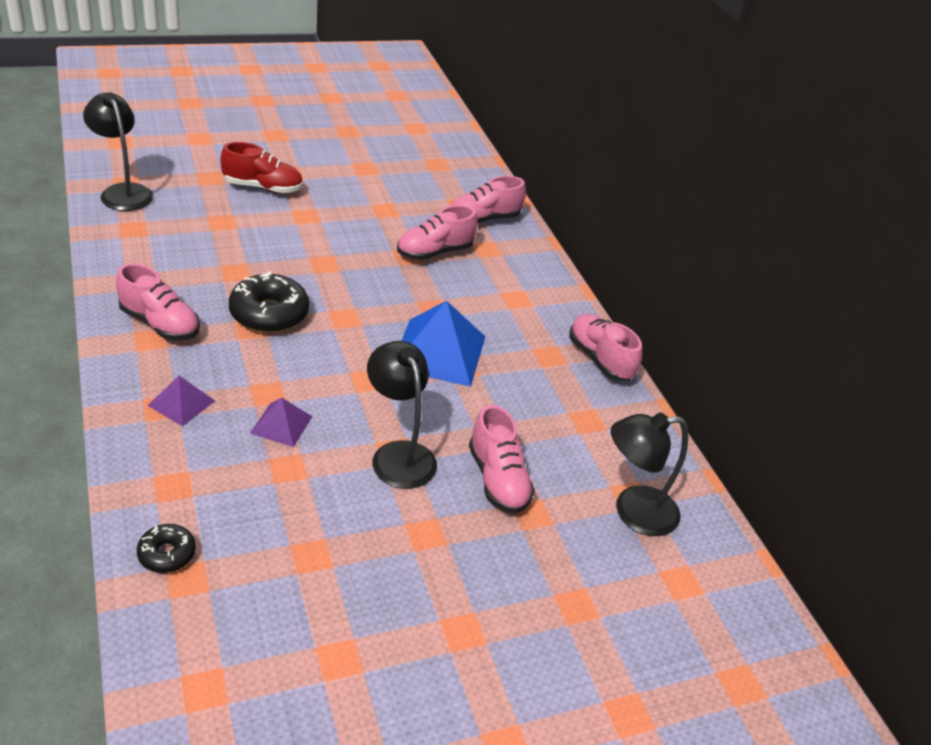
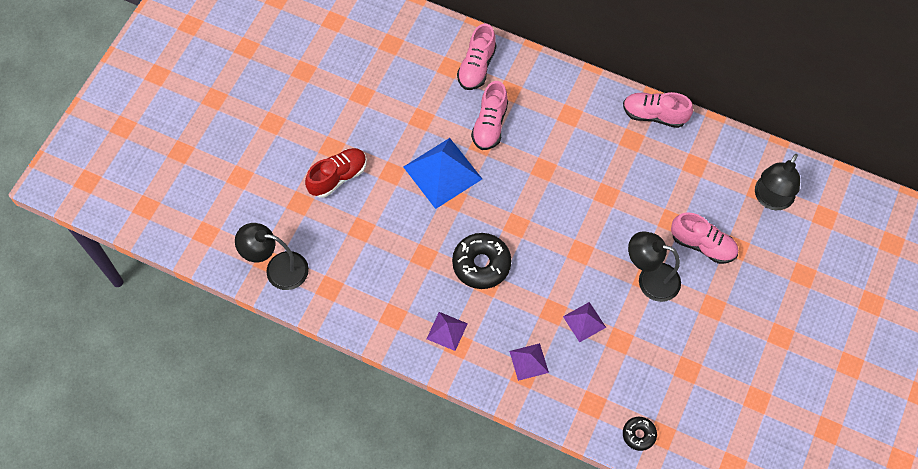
camera: 40 degrees left, 25 degrees up
pink shoe [116,263,200,340] -> purple pyramid [426,312,468,351]
blue pyramid [402,301,485,387] -> blue pyramid moved to [404,138,482,209]

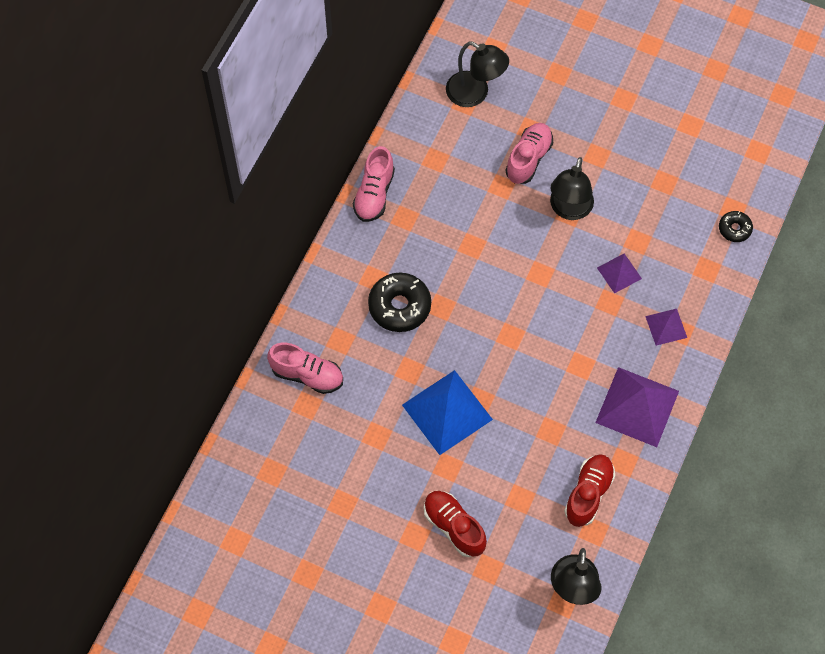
camera: 90 degrees left, 0 degrees up
purple pyramid [426,312,468,351] -> purple pyramid [595,367,679,447], size x1.92
black donut [452,233,511,289] -> black donut moved to [368,273,431,332]
pink shoe [471,81,508,150] -> none
none -> red shoe [564,454,615,527]

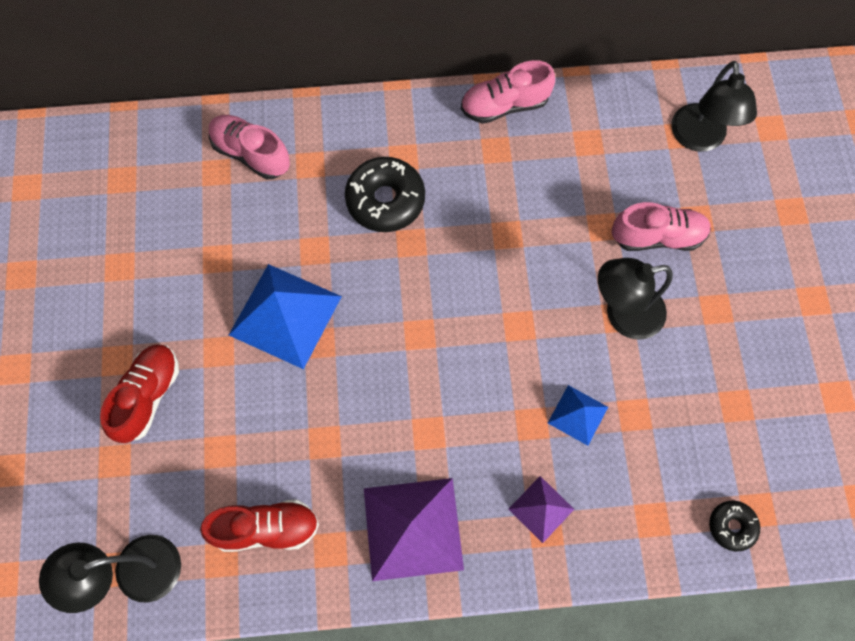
camera: 60 degrees right, 5 degrees up
pink shoe [267,343,343,394] -> pink shoe turned 135 degrees clockwise [209,115,290,179]
purple pyramid [597,253,642,294] -> blue pyramid [548,385,608,446]

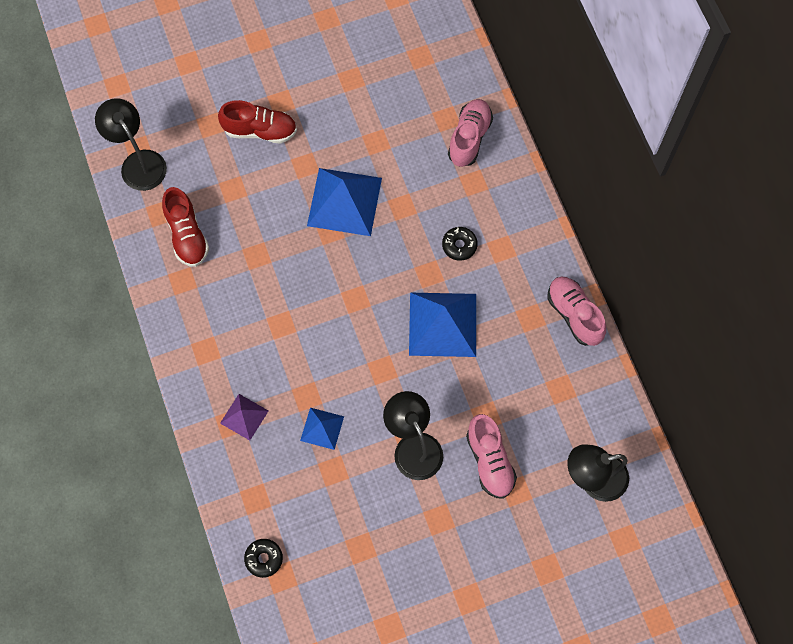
camera: 75 degrees right, 0 degrees up
black donut [345,157,425,232] -> black donut [442,227,478,261], size x0.55
purple pyramid [364,478,464,581] -> none
none -> blue pyramid [409,293,476,357]

